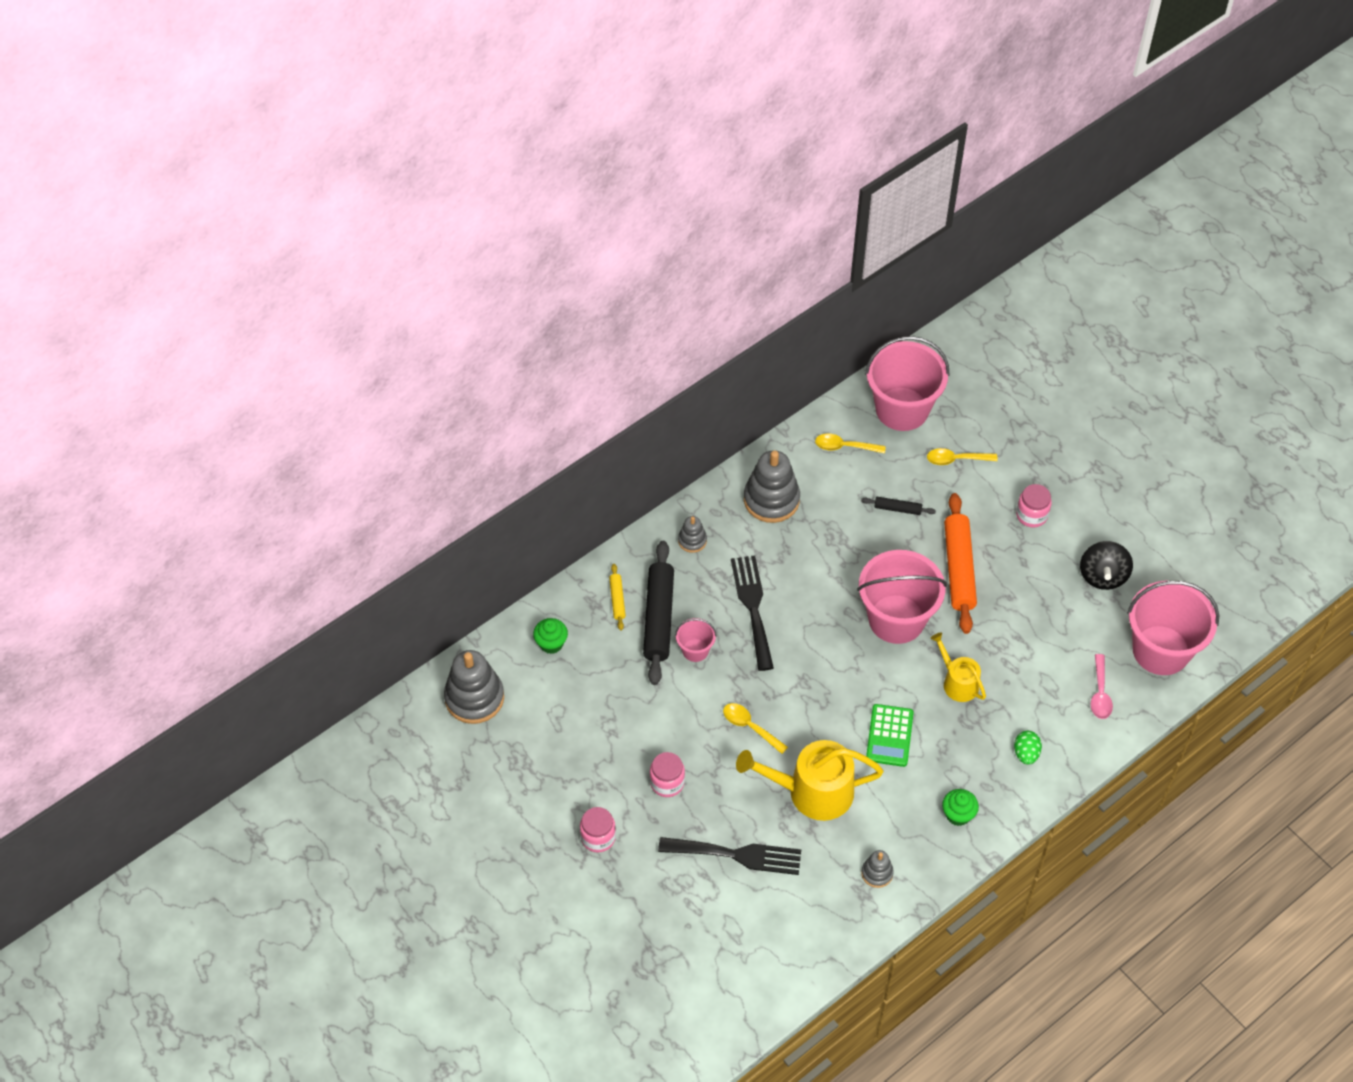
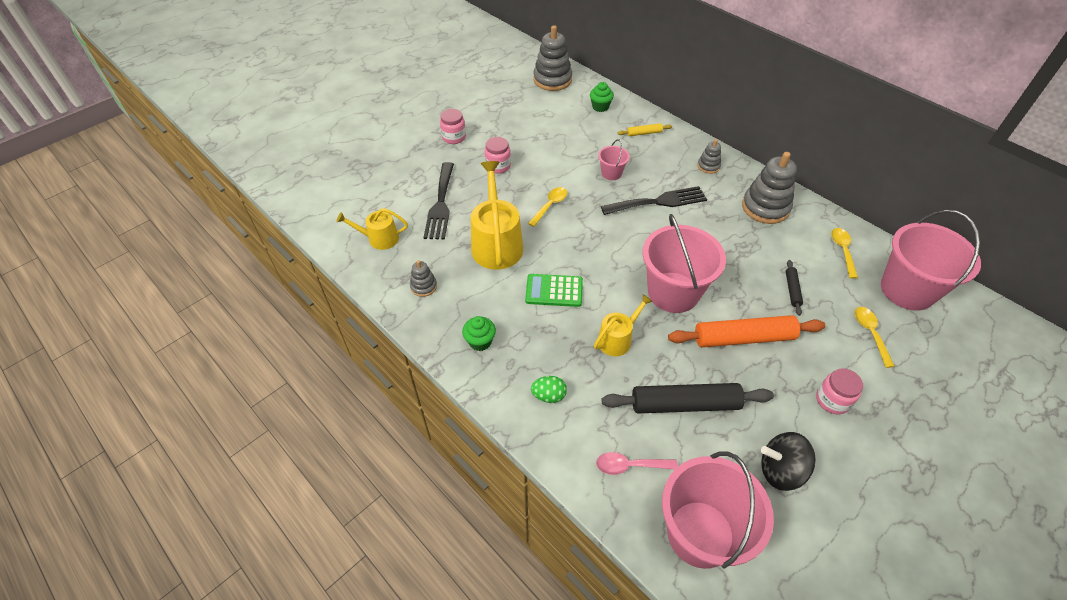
camera: 85 degrees right, 5 degrees down
black rolling pin [643,541,674,685] -> black rolling pin moved to [602,383,774,414]
none -> yellow watering can [336,208,408,250]

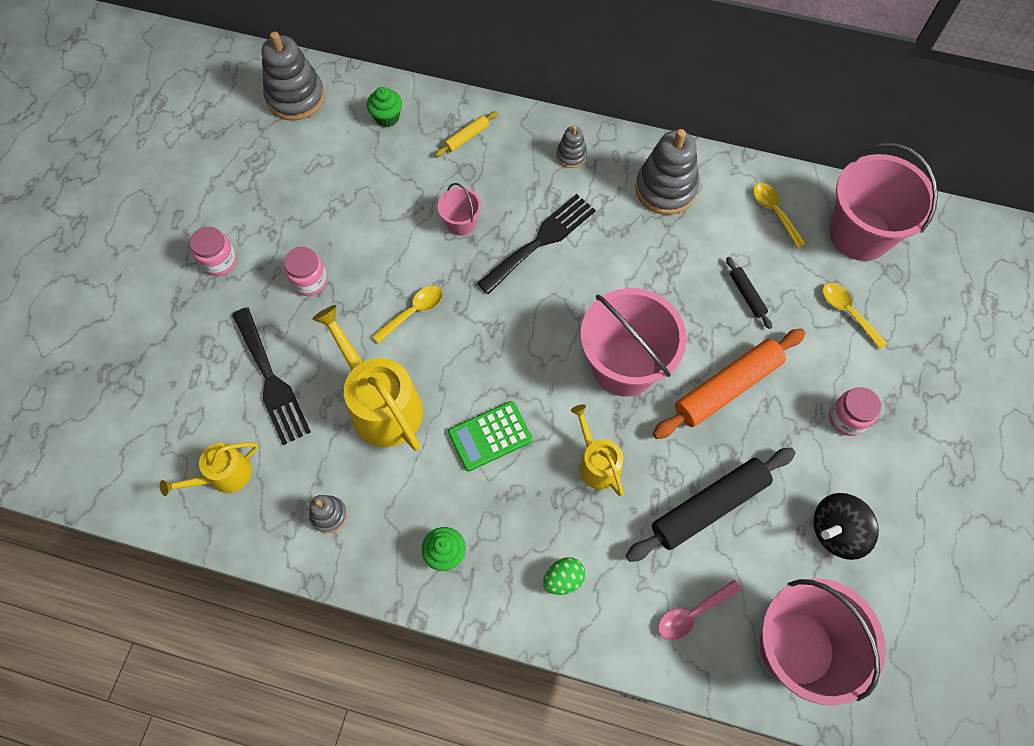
camera: 30 degrees left, 15 degrees up
yellow spoon [528,187,567,227] -> yellow spoon turned 45 degrees clockwise [372,286,443,343]
yellow watering can [594,294,653,356] -> yellow watering can turned 45 degrees counterclockwise [571,404,623,496]

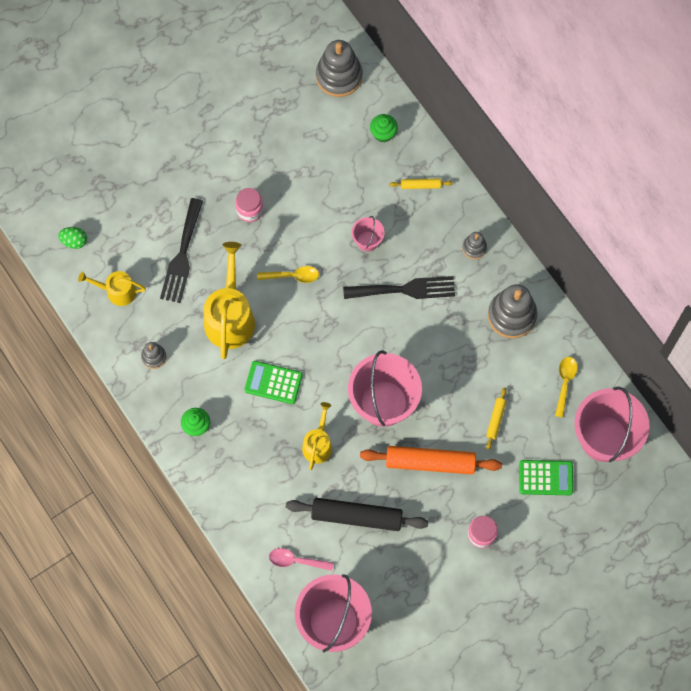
camera: 40 degrees right, 5 degrees up
pink jar [190,227,237,276] -> none
green egg [543,557,586,595] -> green egg moved to [58,227,87,249]
black rolling pin [726,257,772,329] -> yellow rolling pin [486,388,506,450]
black spinning top [813,493,879,560] -> none
yellow spoon [822,283,888,349] -> green calculator [519,460,573,495]

